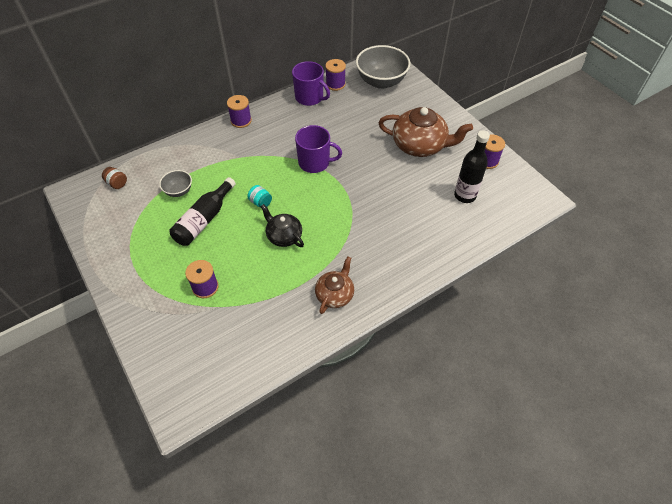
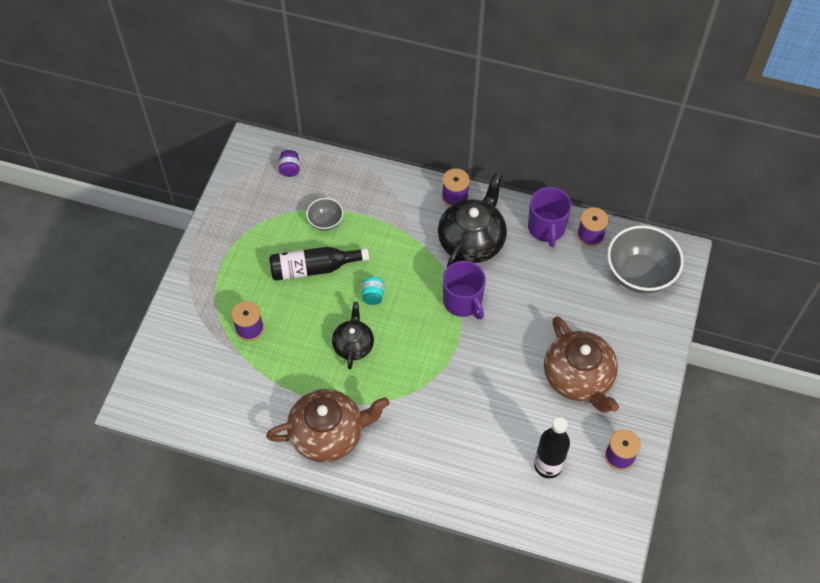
camera: 50 degrees right, 5 degrees up
brown jar [102,167,127,189] -> purple jar [279,150,300,177]
brown teapot [315,256,354,314] -> brown teapot [266,389,389,462], size x1.71
none -> black teapot [438,173,507,267]

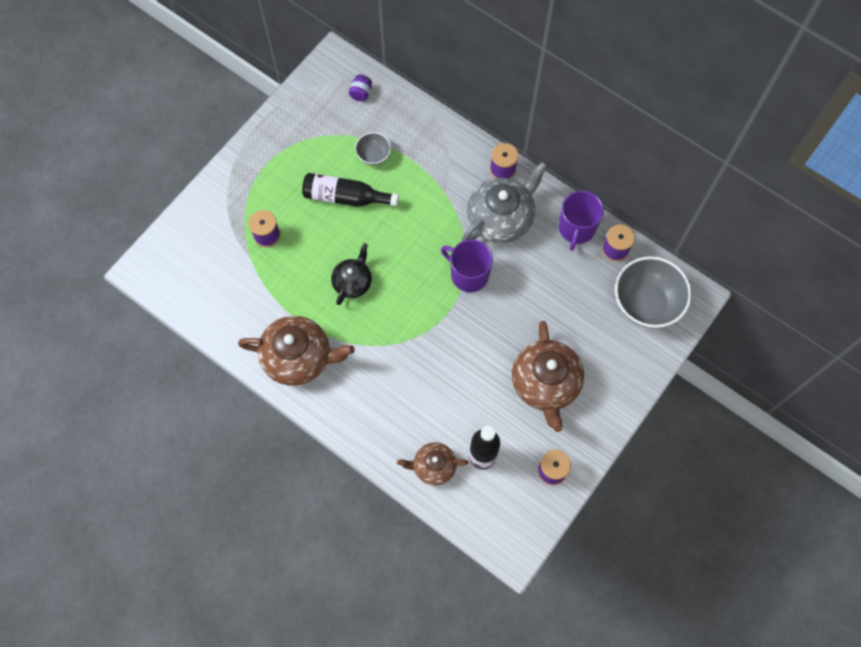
camera: 20 degrees right, 10 degrees up
turquoise jar [362,277,384,305] -> none
black teapot [438,173,507,267] -> grey teapot [462,162,548,243]
purple mug [443,261,486,319] -> purple mug turned 135 degrees clockwise [441,239,493,292]
none -> brown teapot [397,442,469,486]

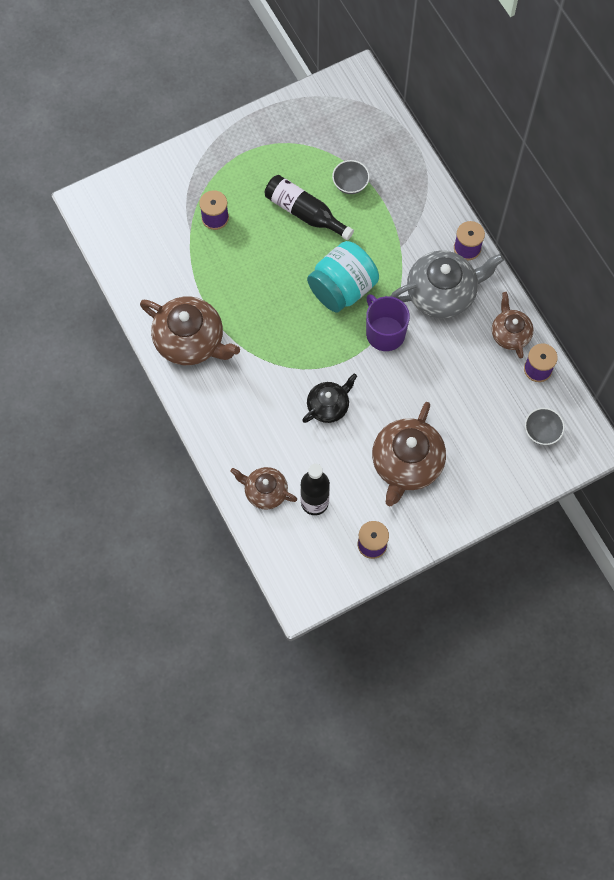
camera: 25 degrees right, 0 degrees up
black teapot [331,243,372,305] -> black teapot moved to [302,374,357,423]
purple jar [349,75,372,101] -> none
purple mug [559,191,604,251] -> brown teapot [492,292,533,359]
grey bowl [615,256,691,328] -> grey bowl [525,408,565,445], size x0.51
none -> turquoise jar [307,241,379,312]

